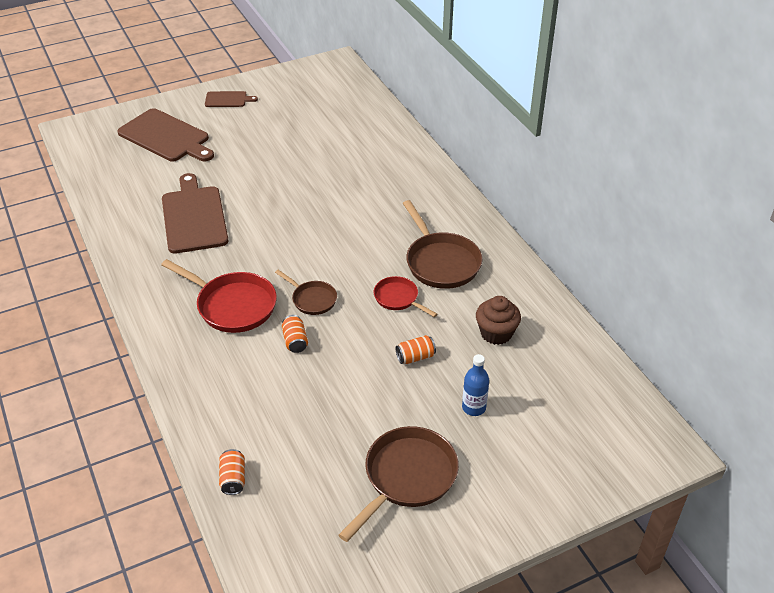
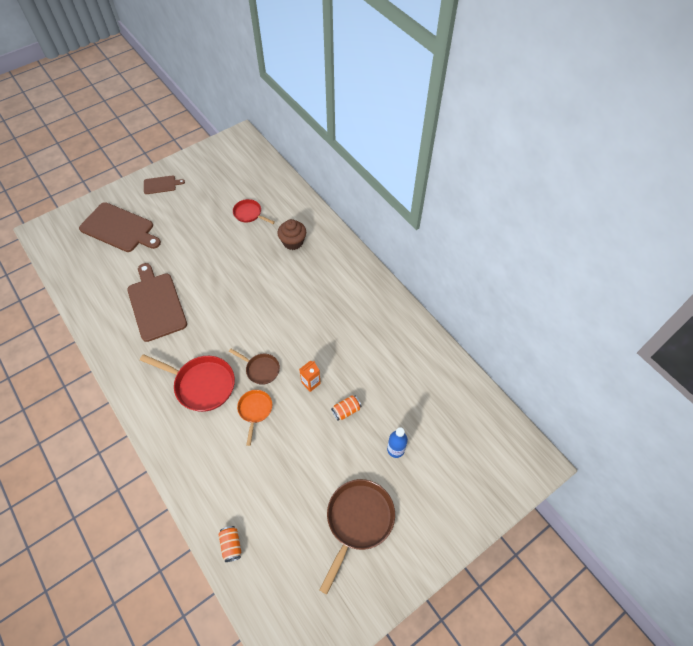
camera: 10 degrees left, 15 degrees up
orange can [282,315,308,353] -> orange pan [237,390,272,446]
red pan [374,276,438,317] -> red pan moved to [233,199,275,224]
brown pan [403,200,482,289] -> none
brown cupcake [476,296,521,345] -> brown cupcake moved to [277,219,306,250]
none -> orange carton [299,361,321,392]

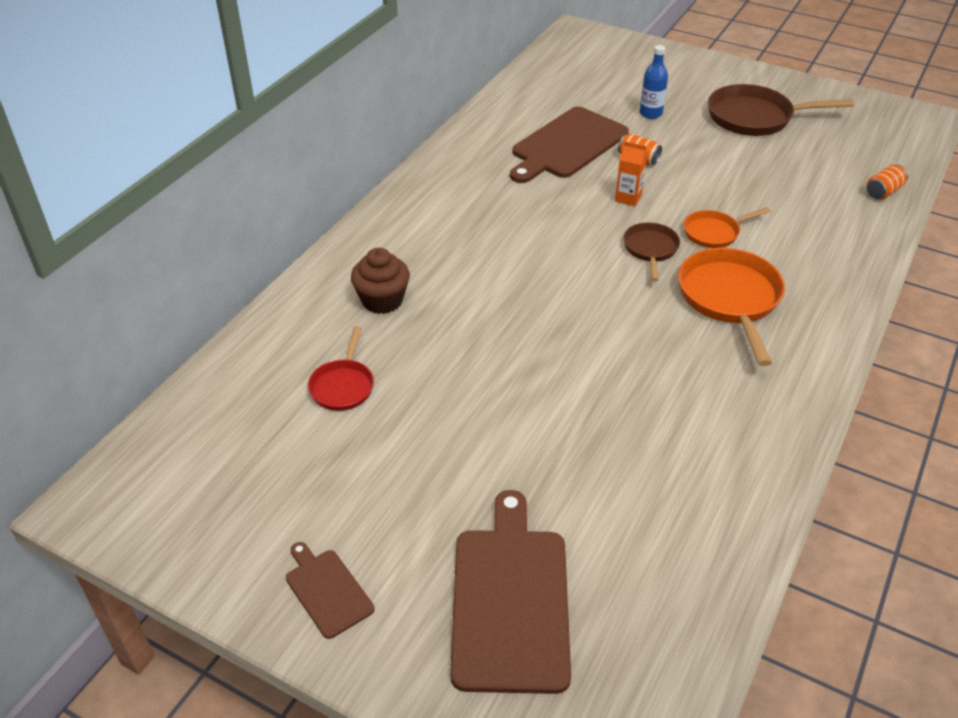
camera: 115 degrees left, 15 degrees down
brown cutting board [127,263,187,342] -> brown cutting board moved to [510,107,629,183]
red pan [140,354,235,412] -> orange pan [678,248,785,366]

